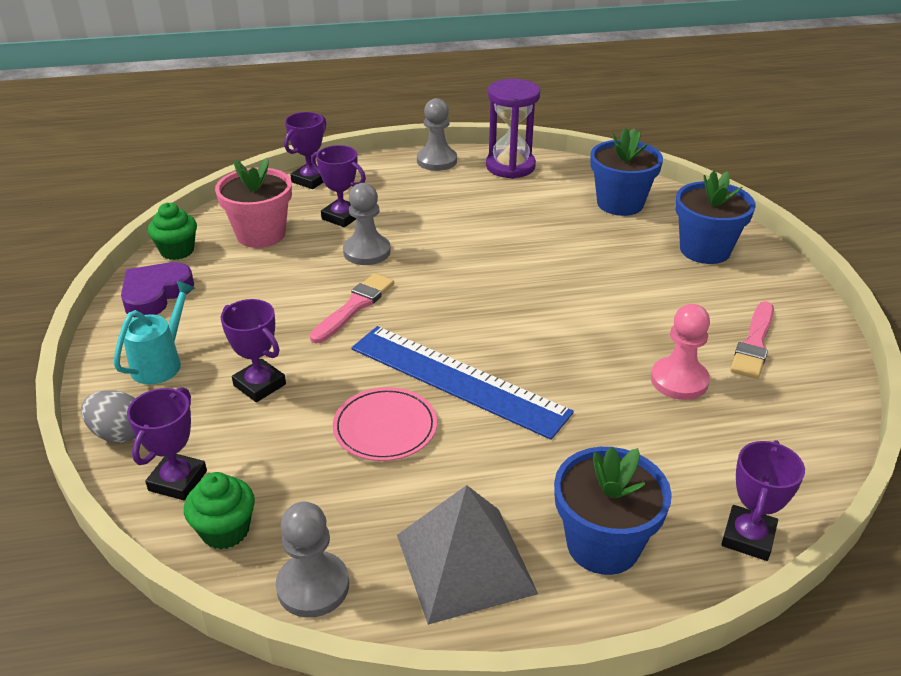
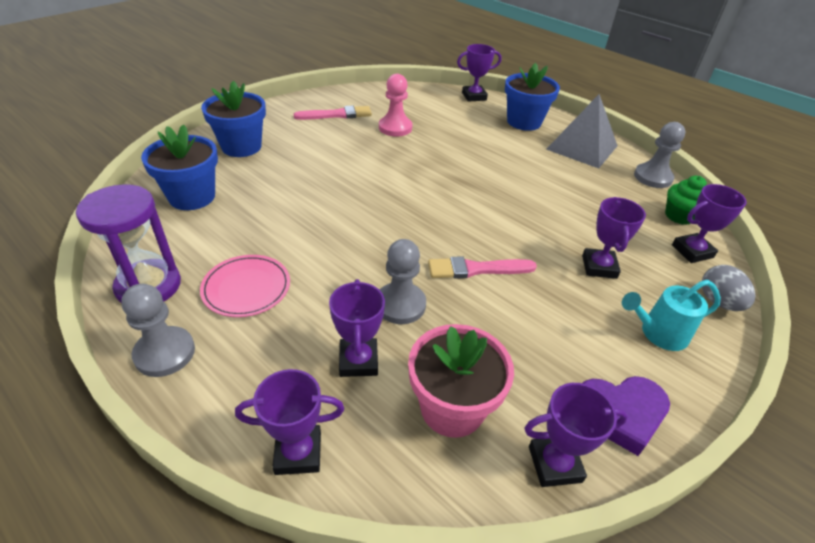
camera: 130 degrees left, 5 degrees up
green cupcake [148,203,197,260] -> purple trophy [524,383,628,487]
pink plate [333,387,437,461] -> pink plate moved to [200,255,290,317]
blue ruler [352,326,574,440] -> none

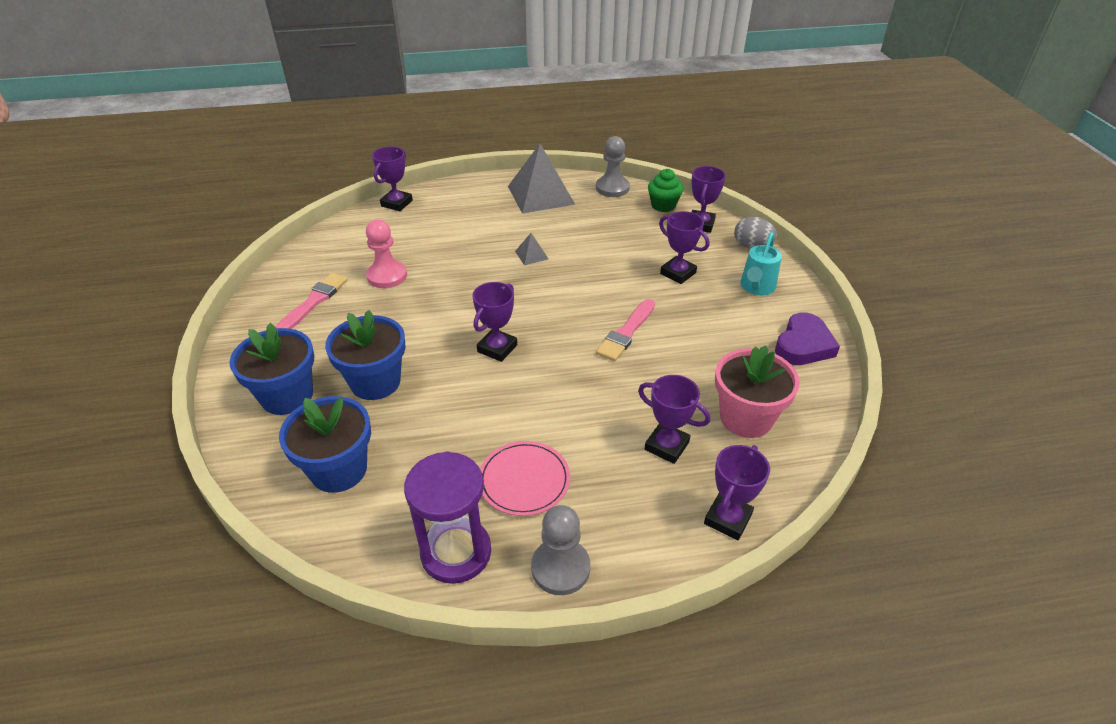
camera: 50 degrees left, 0 degrees up
grey pawn [380,239,426,324] -> none
blue flower pot [505,63,560,131] -> blue flower pot moved to [325,310,406,400]
purple trophy [524,383,628,487] -> purple trophy moved to [472,282,517,362]
none -> grey pyramid [515,233,548,265]

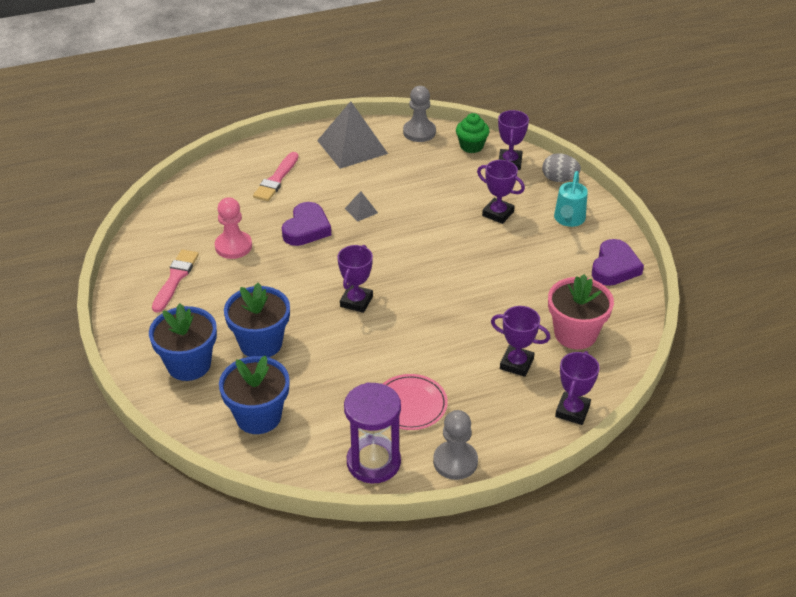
camera: 10 degrees left, 0 degrees up
purple trophy [372,146,413,211] -> none
pink brush [596,299,655,361] -> pink brush moved to [253,152,299,201]
none -> purple heart [282,202,331,246]

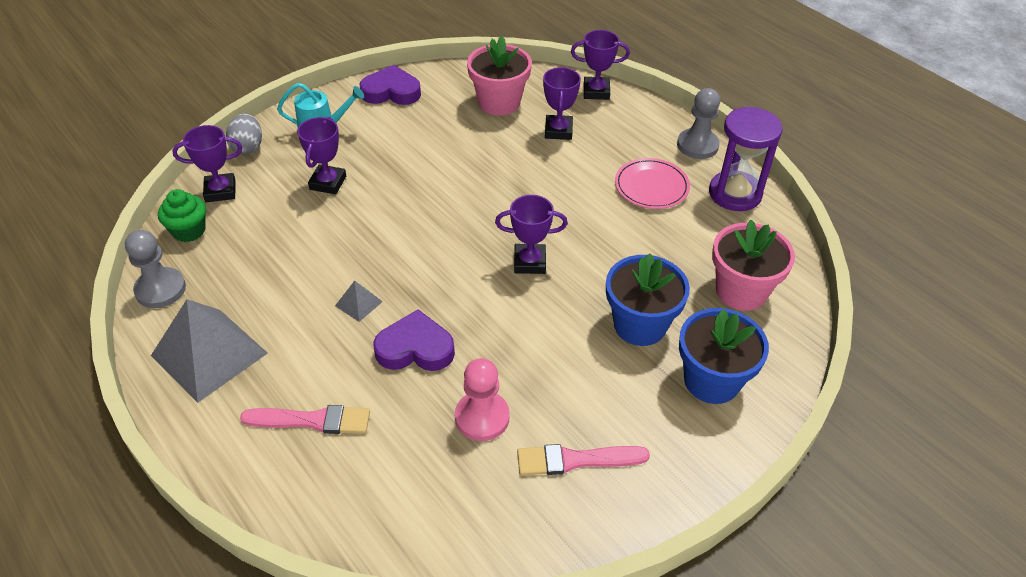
camera: 110 degrees left, 5 degrees up
blue flower pot [219,355,290,434] -> pink flower pot [712,220,795,311]

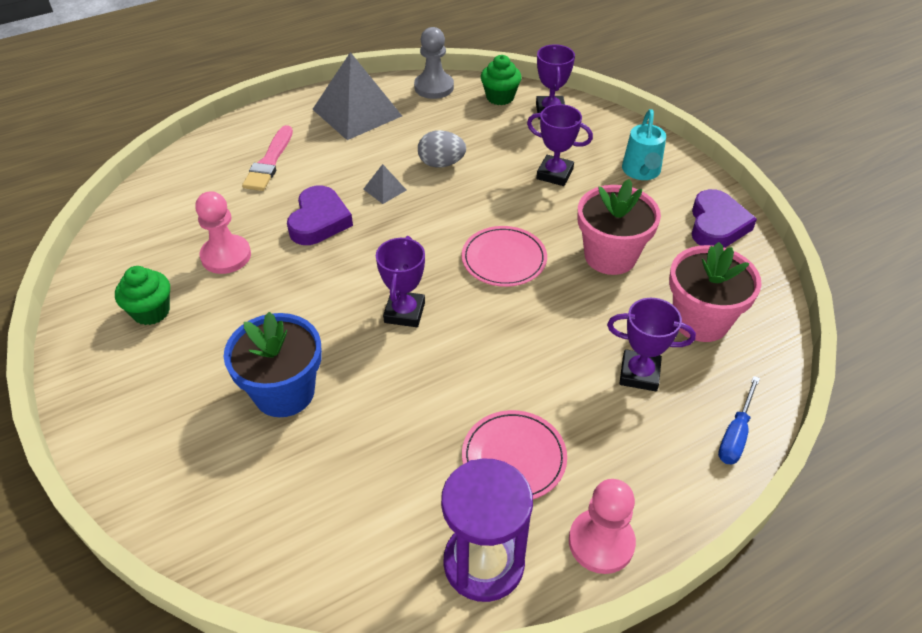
camera: 100 degrees right, 0 degrees up
grey egg [226,114,262,155] -> grey egg moved to [418,130,466,168]
pink brush [517,444,650,475] -> green cupcake [115,266,170,325]
purple trophy [571,30,630,100] -> blue screwdriver [718,376,760,464]
grey pawn [677,88,720,159] -> pink pawn [569,479,636,574]
blue flower pot [679,308,769,404] -> none
pink flower pot [712,220,795,311] -> pink flower pot moved to [578,179,661,275]
none -> pink plate [462,226,547,287]

